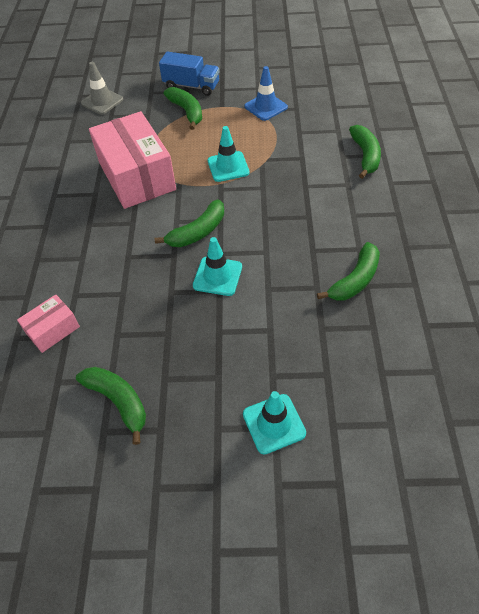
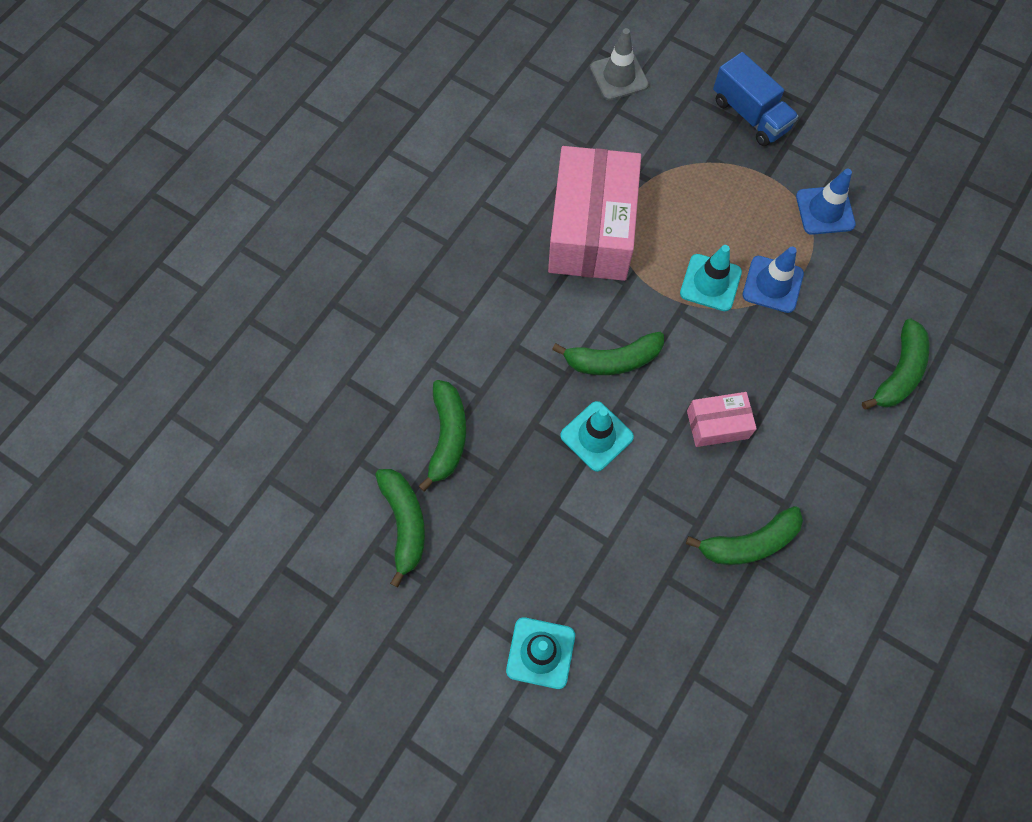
camera: 30 degrees right, 15 degrees up
pink box [17,294,80,353] -> pink box moved to [687,392,757,447]
green banana [164,87,202,130] -> green banana moved to [419,380,466,492]
none -> blue traffic cone [742,247,804,313]

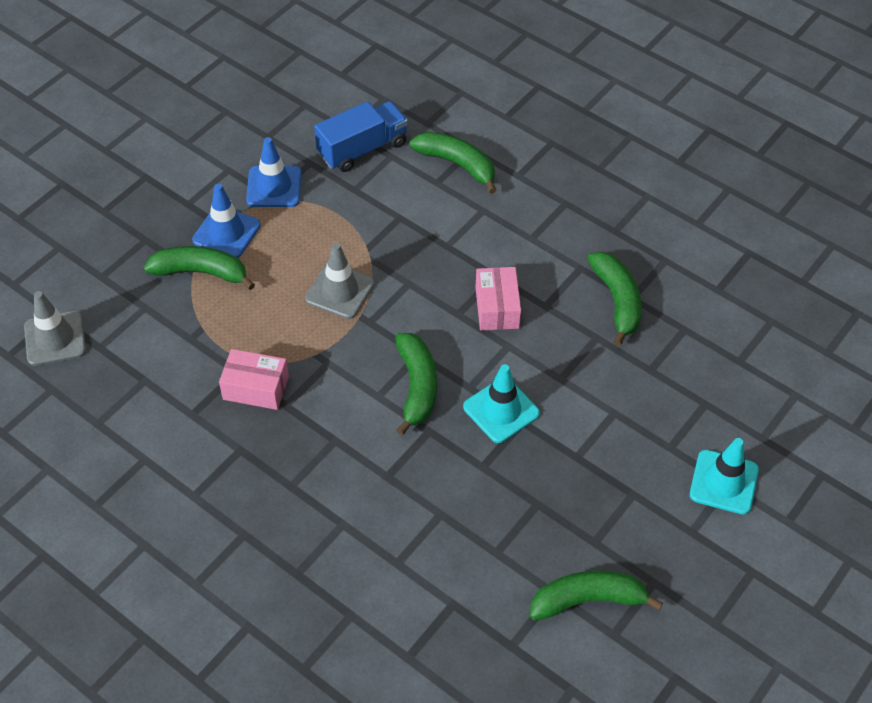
camera: 85 degrees left, 15 degrees down
green banana [419,380,466,492] -> green banana moved to [144,246,255,290]
pink box [548,146,641,281] -> pink box [219,349,289,410], size x0.47
turquoise traffic cone [680,245,742,311] -> grey traffic cone [305,243,375,319]
blue truck [713,52,799,146] -> blue truck moved to [314,101,408,172]
blue traffic cone [742,247,804,313] -> blue traffic cone moved to [192,184,261,258]

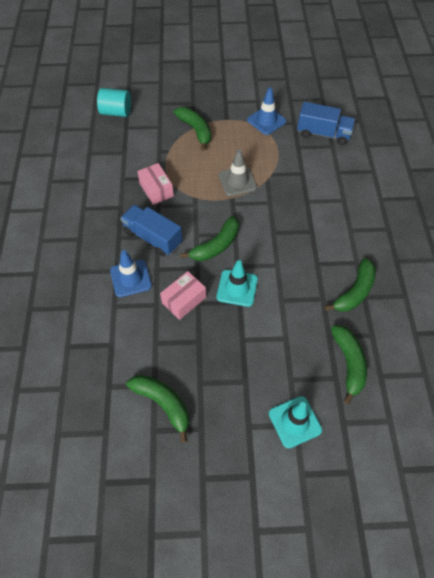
camera: 50 degrees right, 5 degrees up
grey traffic cone [24,291,86,366] -> turquoise cylinder [97,88,131,117]
blue traffic cone [192,184,261,258] -> blue traffic cone moved to [110,250,152,297]
green banana [409,132,496,194] -> green banana moved to [331,325,367,404]
pink box [475,267,521,331] -> pink box moved to [160,271,206,320]
none -> blue truck [120,205,182,256]

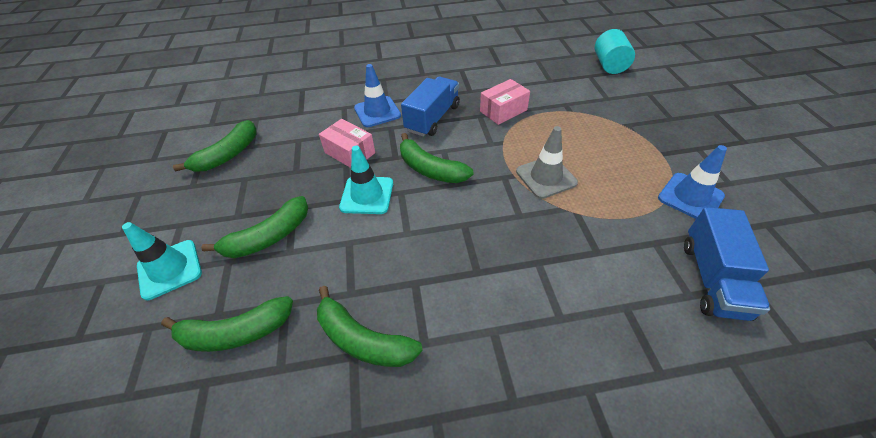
camera: 85 degrees right, 10 degrees down
green banana [174,107,211,151] -> green banana moved to [201,196,308,258]

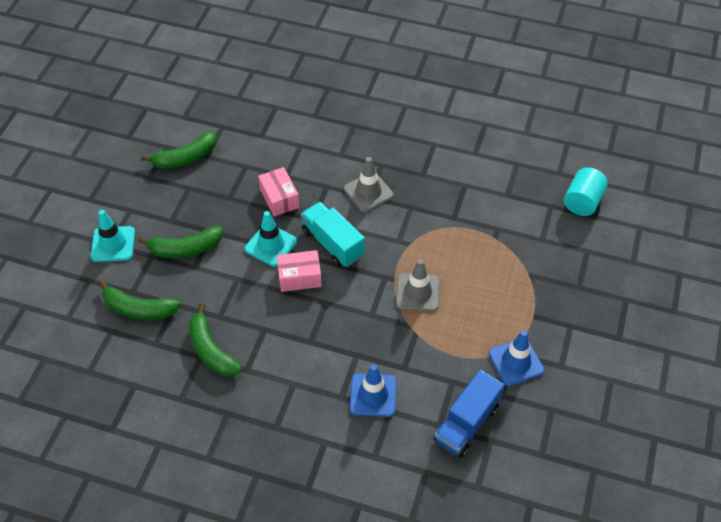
camera: 25 degrees right, 5 degrees up
blue traffic cone [354,64,401,127] -> blue traffic cone moved to [349,364,397,417]
green banana [400,133,473,183] -> turquoise truck [301,202,365,267]
blue truck [401,77,460,137] -> grey traffic cone [344,157,394,212]
pink box [480,79,530,125] -> pink box moved to [277,250,322,292]

